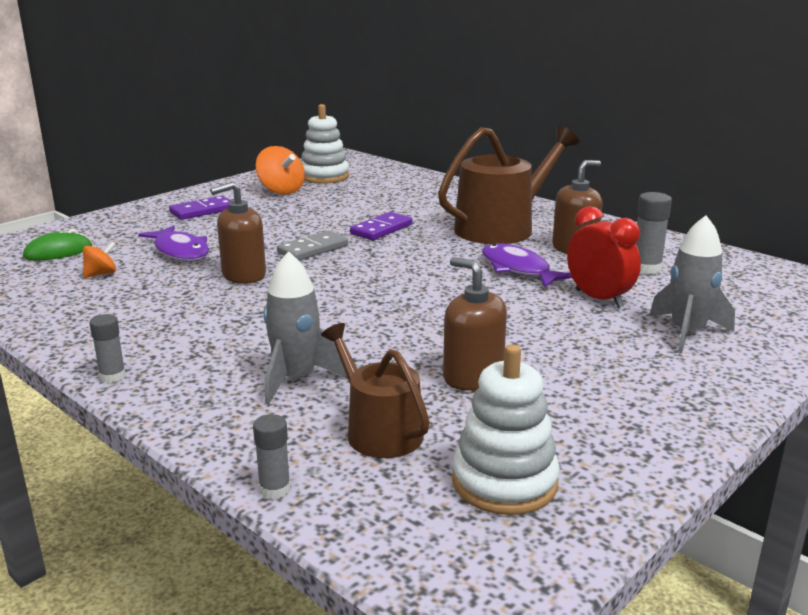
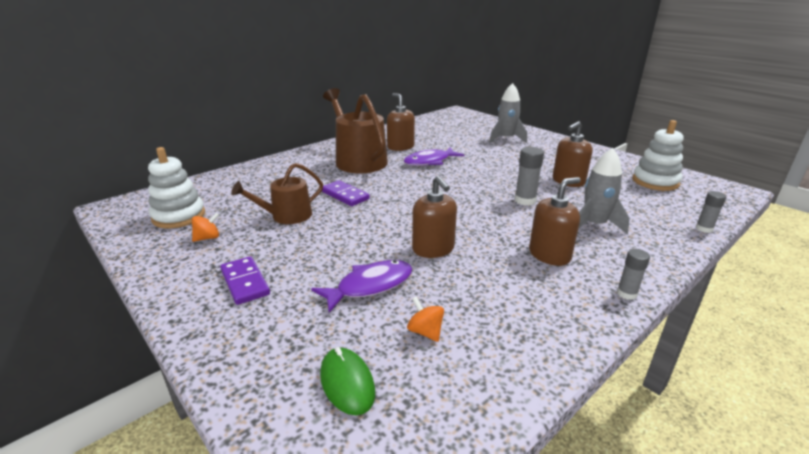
camera: 85 degrees left, 5 degrees up
orange spinning top [256,146,305,195] -> orange spinning top [192,213,219,242], size x0.57
grey domino [277,231,348,260] -> none
brown watering can [321,323,430,458] -> brown watering can moved to [231,163,323,224]
red clock [567,206,641,308] -> none
grey glue stick [636,192,672,275] -> grey glue stick moved to [514,147,544,206]
none -> brown soap dispenser [529,177,581,266]

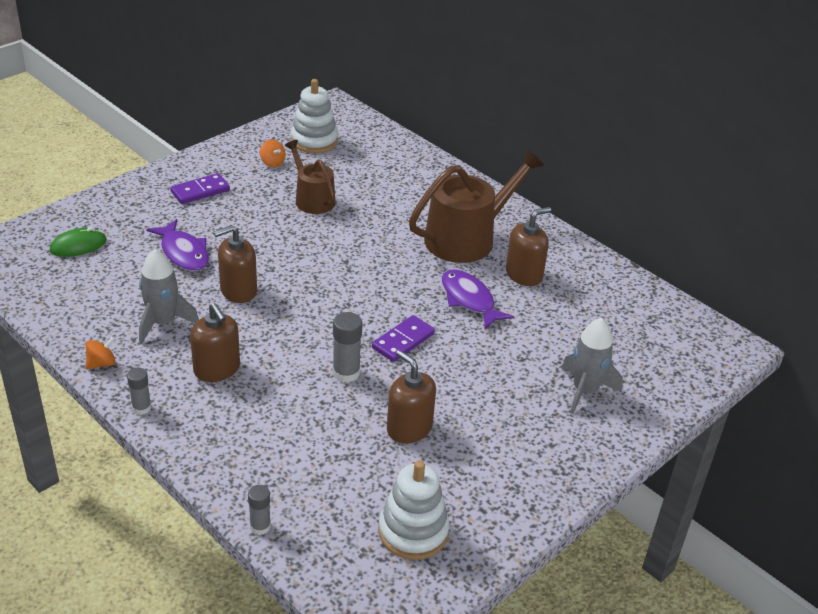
camera: 85 degrees right, 10 degrees up
purple domino [322,180,370,206] -> purple domino moved to [372,315,435,362]
orange spinning top [407,296,444,342] -> orange spinning top moved to [86,336,115,369]
grey rocket [578,148,630,234] -> grey rocket moved to [139,249,199,344]

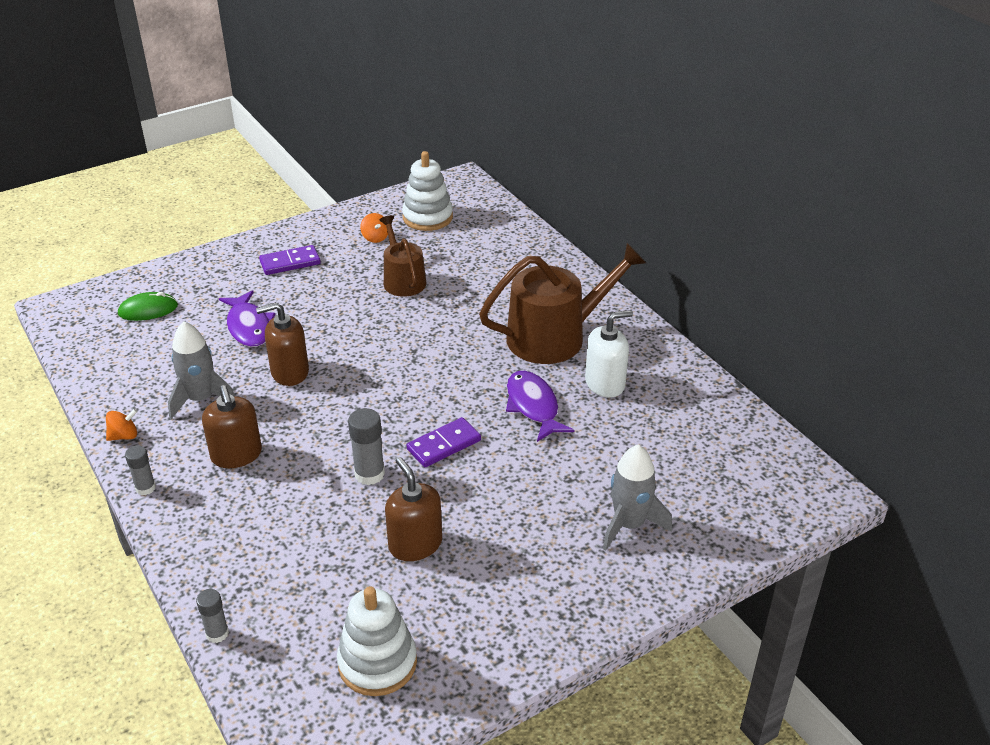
camera: 15 degrees right, 0 degrees up
brown soap dispenser [506,207,551,286] -> white soap dispenser [585,310,633,398]

